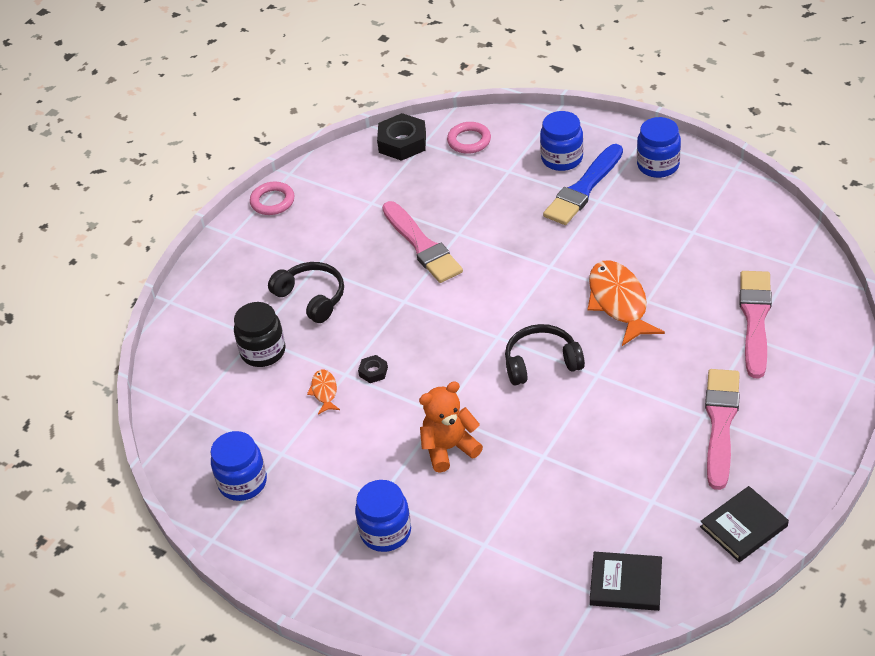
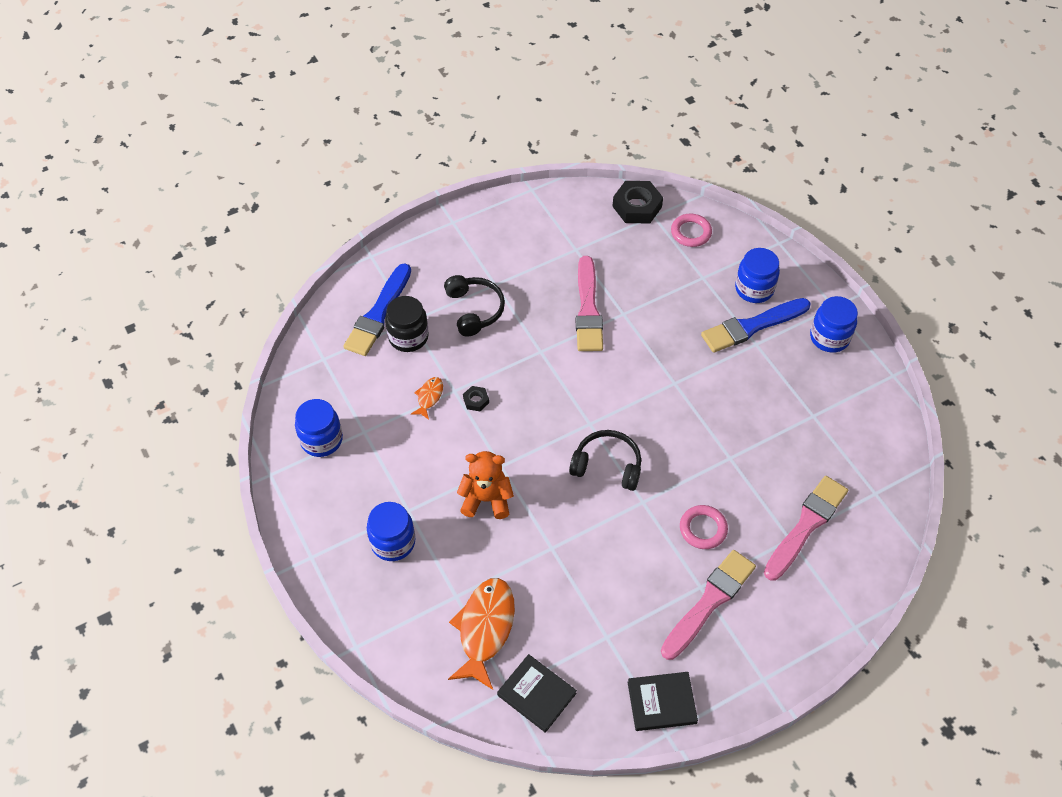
camera: 25 degrees right, 10 degrees up
pink ring [250,182,295,215] -> pink ring moved to [680,505,728,549]
orange fish [588,260,665,346] -> orange fish moved to [448,578,515,690]
none -> blue brush [343,263,411,356]

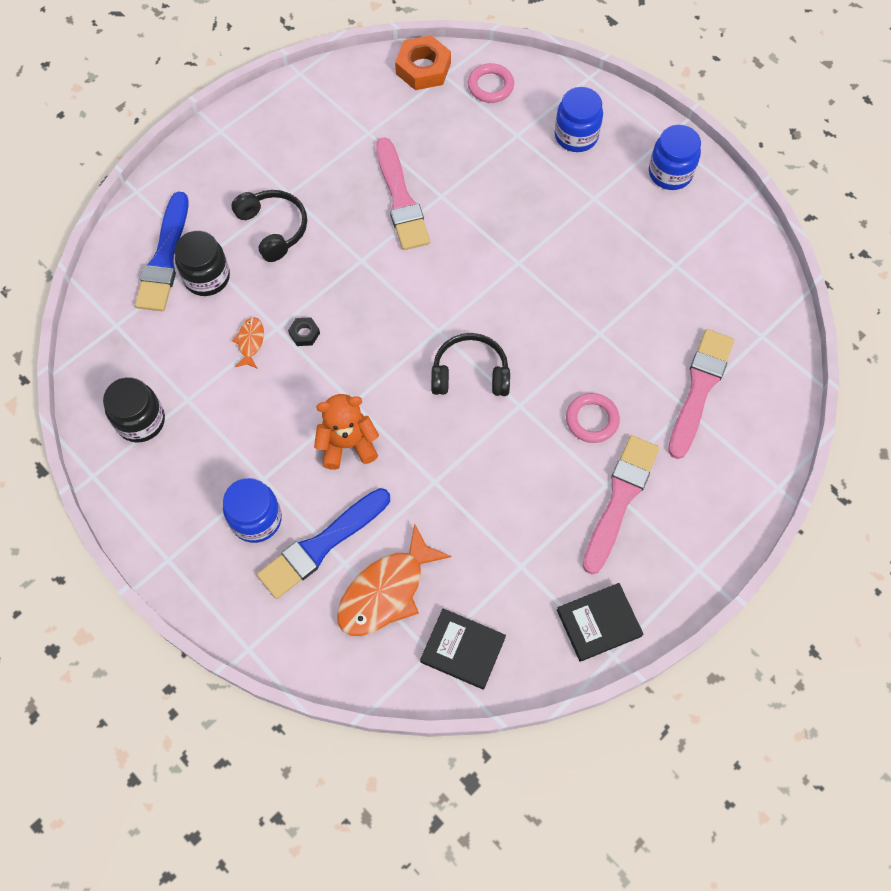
camera: 15 degrees left, 10 degrees up
blue jar [295,399,343,457] -> black jar [103,377,165,443]
orange fish [448,578,515,690] -> orange fish turned 135 degrees counterclockwise [337,524,452,636]
black nut [612,181,663,224] -> orange nut [395,35,451,90]
blue brush [701,298,811,353] -> blue brush moved to [257,488,390,599]

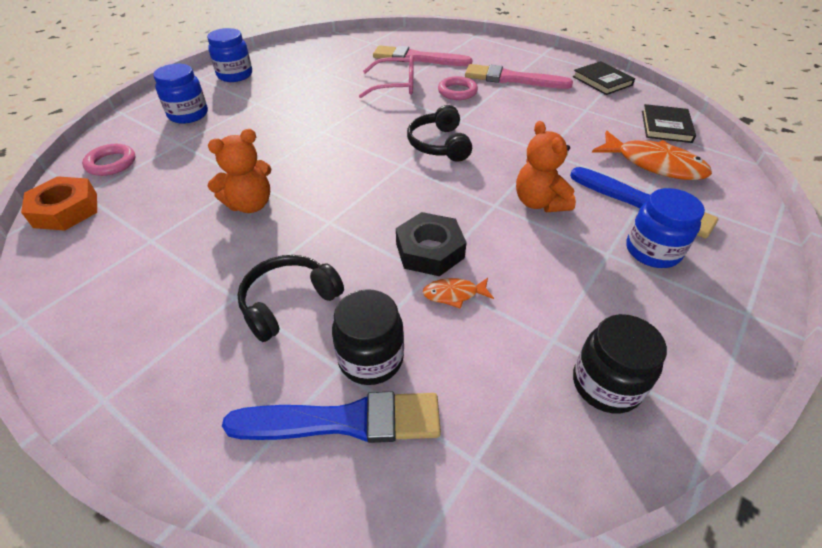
camera: 100 degrees left, 20 degrees down
black nut [288,317,320,346] -> black nut [396,212,467,276], size x2.06
pink brush [376,137,430,250] -> orange teddy bear [208,129,271,213]
none -> pink glasses [359,55,414,98]

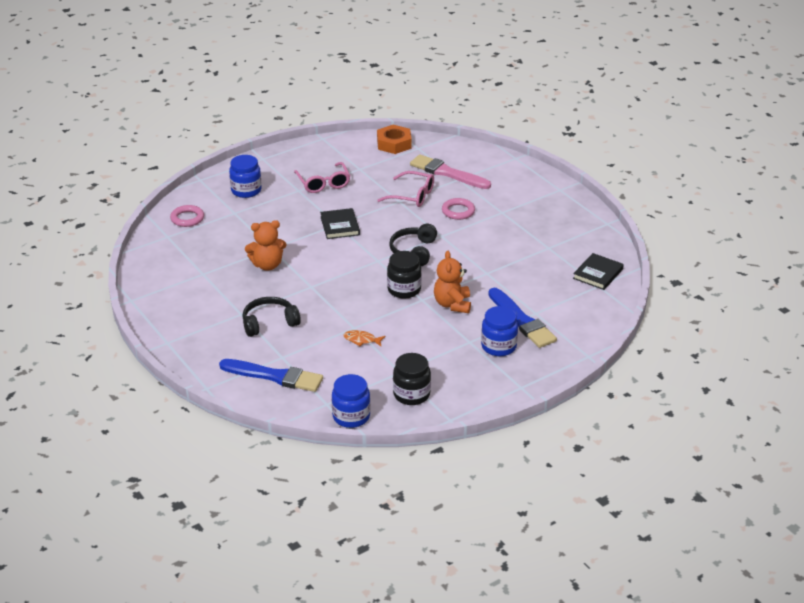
camera: 20 degrees right, 10 degrees down
orange nut [21,176,97,231] -> orange nut moved to [377,125,411,154]
blue jar [207,28,252,82] -> blue jar moved to [332,374,370,428]
black jar [332,289,404,385] -> black jar moved to [387,251,422,298]
black nut [396,212,467,276] -> none
pink brush [465,64,573,89] -> none
black book [573,61,635,95] -> black book moved to [320,208,360,239]
orange fish [592,131,712,180] -> none
none -> pink glasses [294,162,350,193]

